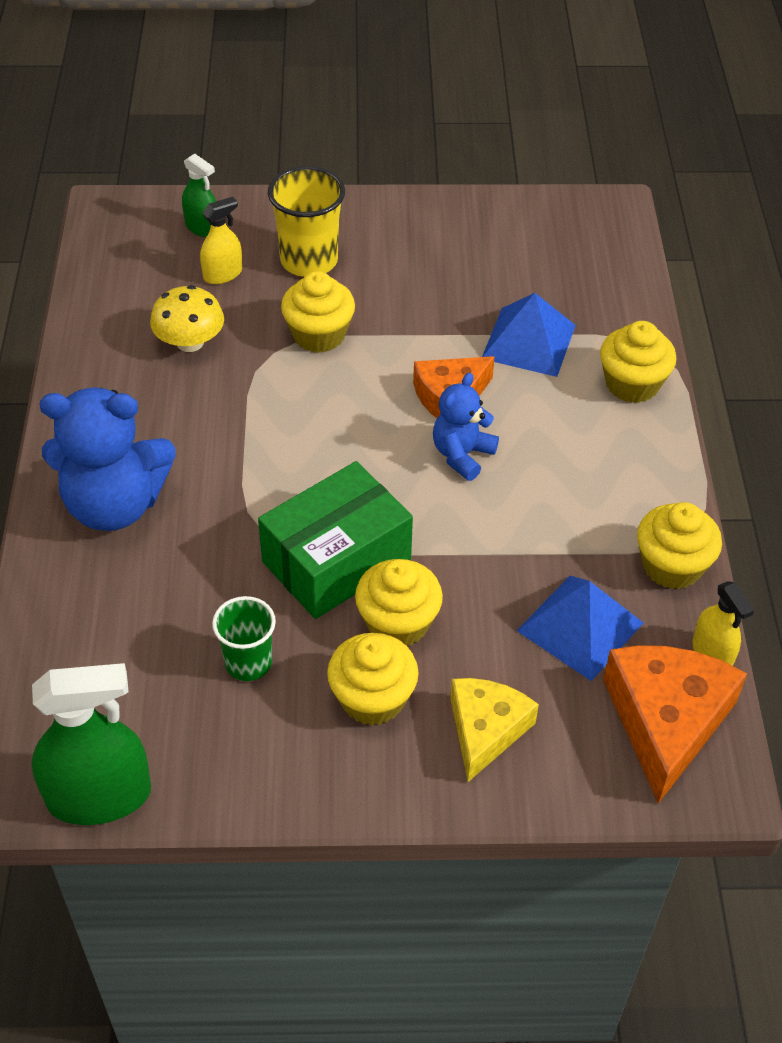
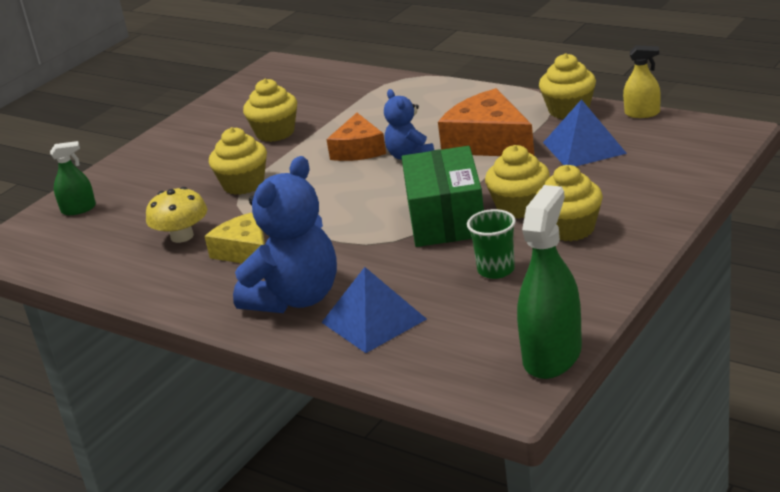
camera: 50 degrees left, 20 degrees down
yellow spray bottle [200,197,242,284] -> none
yellow cup [268,166,345,277] -> none
yellow cheese [450,678,539,782] -> yellow cheese moved to [205,213,265,263]
blue pyramid [482,293,576,377] -> blue pyramid moved to [321,267,427,353]
yellow cupcake [600,321,676,403] -> yellow cupcake moved to [243,79,297,142]
orange cheese [603,645,747,804] -> orange cheese moved to [438,88,534,156]

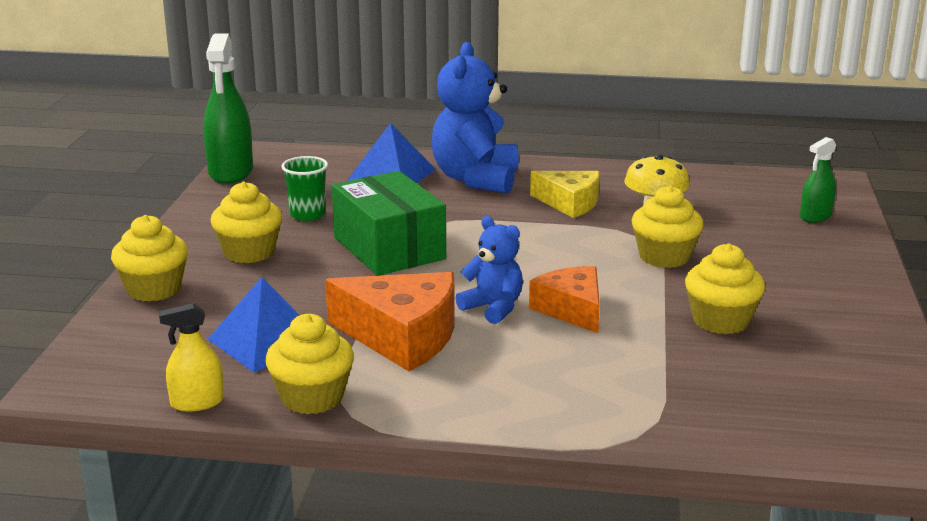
camera: 150 degrees right, 5 degrees down
yellow cupcake [485,145,550,219] -> yellow cupcake moved to [111,215,188,302]

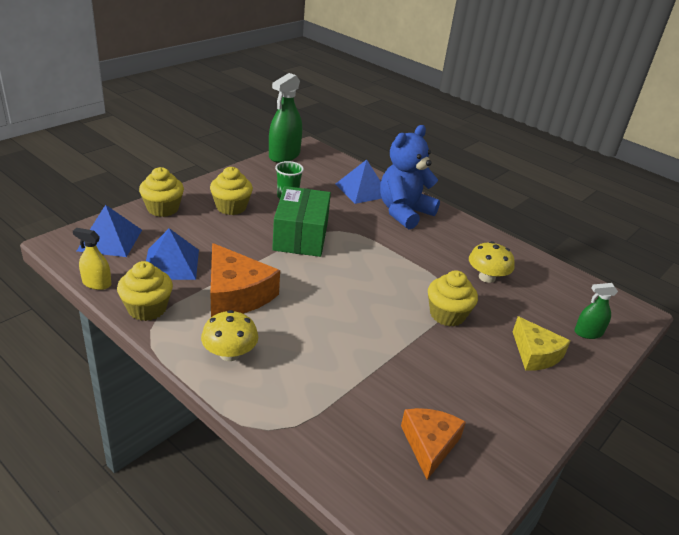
camera: 30 degrees right, 10 degrees up
blue teddy bear [455,216,523,324] -> none
orange cheese [529,266,600,333] -> orange cheese moved to [401,408,466,480]
yellow cheese [530,171,599,218] -> yellow cheese moved to [513,316,570,370]
yellow cupcake [685,244,765,334] -> none
none -> blue pyramid [77,205,142,257]
none -> yellow mushroom [201,310,258,361]

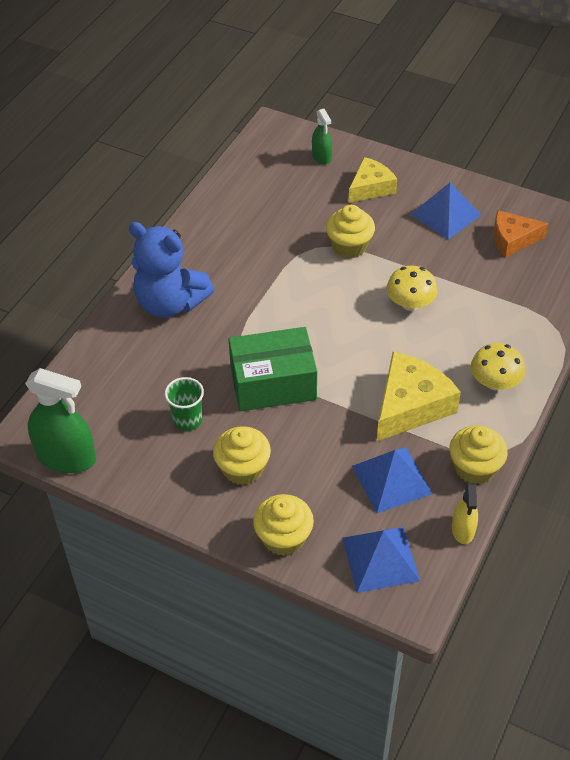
camera: 100 degrees left, 15 degrees up
orange cheese [210,243,280,317] -> yellow cheese [377,352,461,441]
blue pyramid [335,159,382,204] -> blue pyramid moved to [410,183,481,240]
yellow mushroom [469,241,515,283] -> yellow mushroom moved to [386,265,438,311]

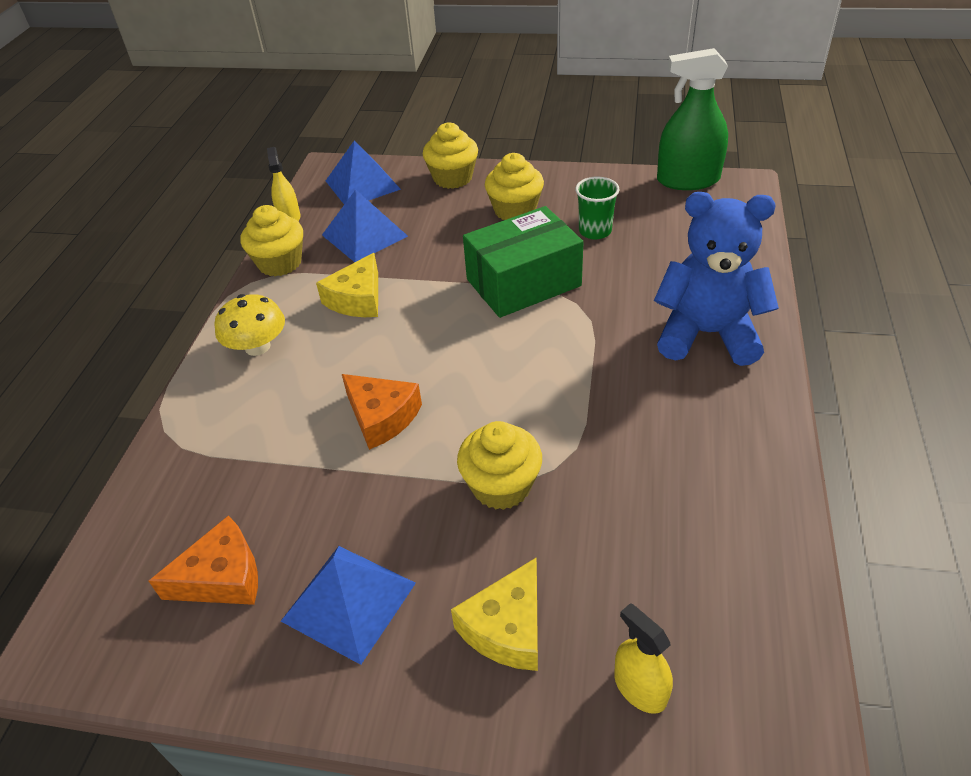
camera: 165 degrees right, 5 degrees down
green spray bottle [312,109,332,165] -> yellow spray bottle [614,603,673,714]
yellow cheese [377,352,461,441] -> yellow cheese [316,253,378,317], size x0.66
yellow mushroom [386,265,438,311] -> orange cheese [342,374,422,450]

